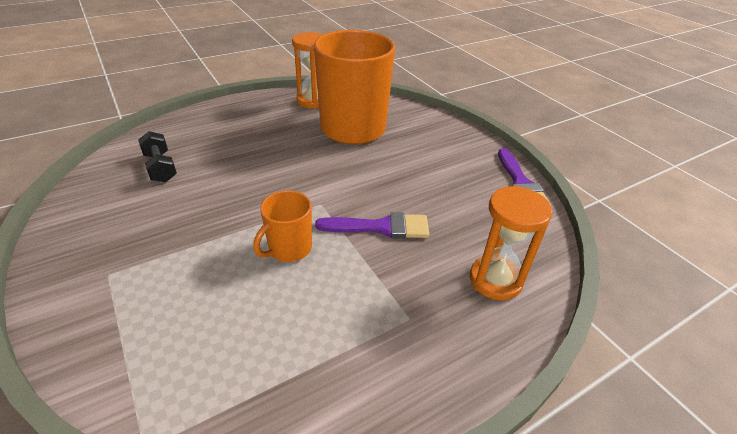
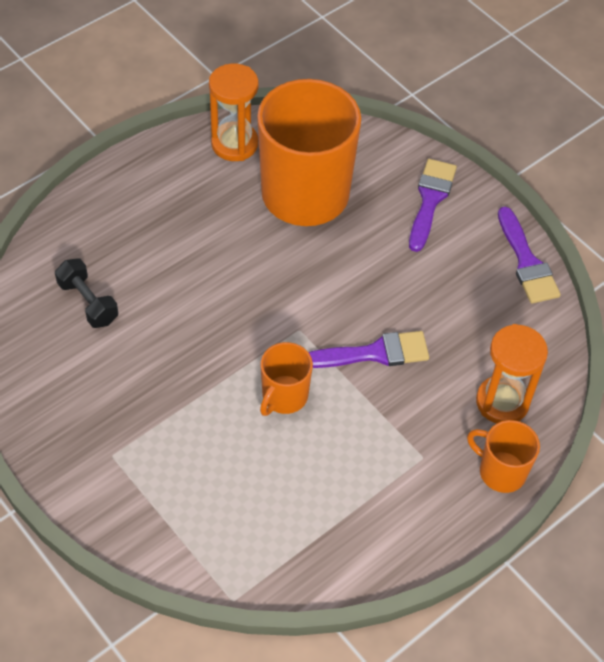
camera: 10 degrees left, 15 degrees up
none -> purple brush [409,159,457,252]
none -> orange mug [467,420,540,493]

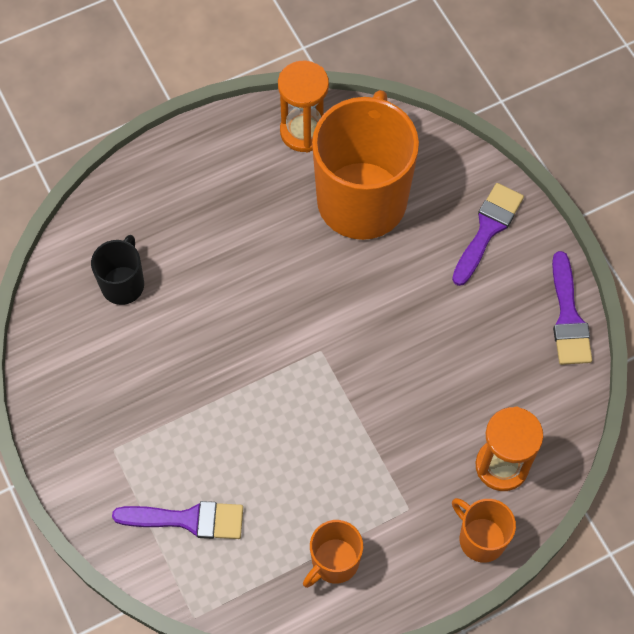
camera: 15 degrees right, 10 degrees up
black dumbbell [55,258,118,328] -> black mug [91,235,144,305]
orange mug [260,342,313,416] -> orange mug moved to [303,520,363,588]
purple brush [308,331,429,368] -> purple brush moved to [112,501,243,539]

